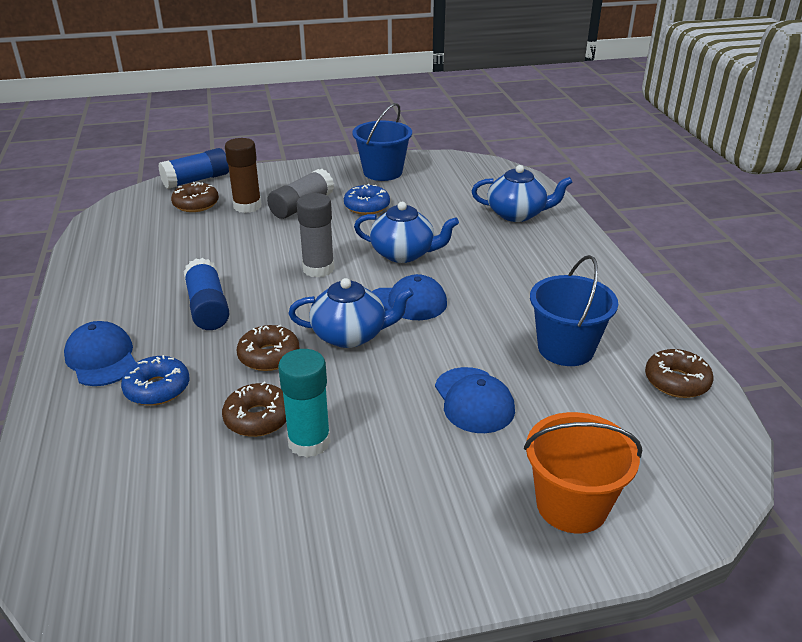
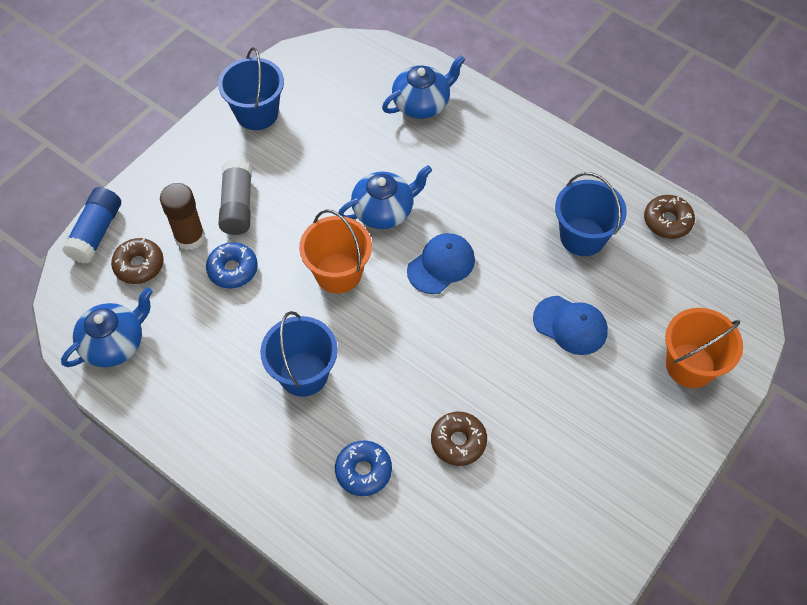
camera: 40 degrees left, 25 degrees up
blue cap [64,321,136,386] -> none
blue glue stick [183,258,229,330] -> blue bucket [260,311,338,397]
brown donut [237,325,299,371] -> none
turquoise glue stick [278,349,331,457] -> none
blue teapot [289,278,414,348] -> blue teapot moved to [61,287,153,367]
grey glue stick [297,193,335,278] -> orange bucket [299,209,372,293]
blue donut [344,184,390,215] -> blue donut moved to [206,242,258,289]

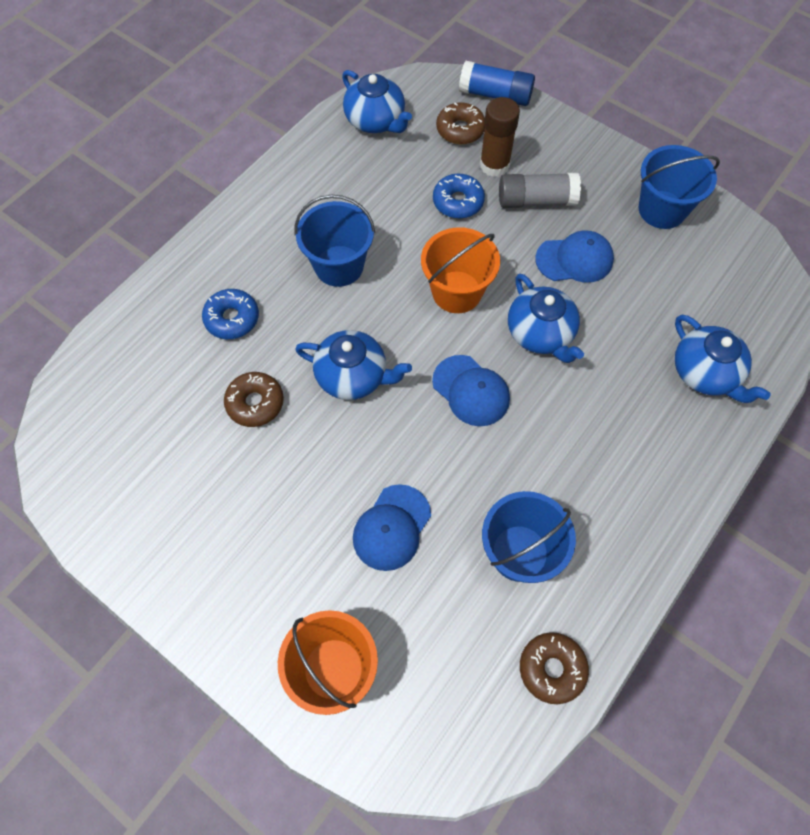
camera: 90 degrees right, 5 degrees up
none -> blue teapot [295,330,412,400]
none -> blue cap [535,231,614,283]

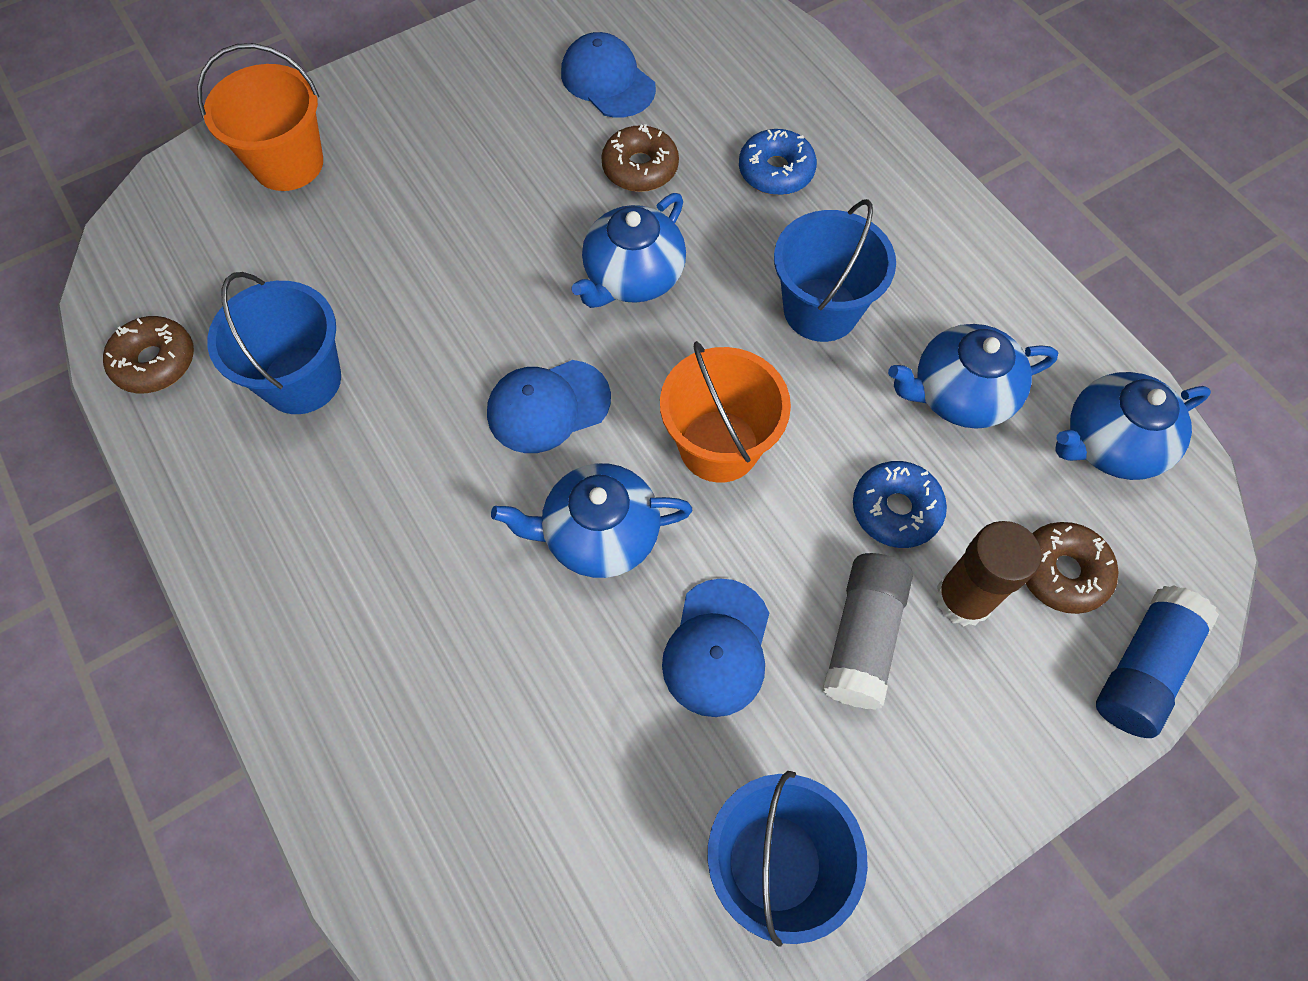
camera: 110 degrees right, 0 degrees up
blue cap [353,484,431,571] -> blue cap moved to [561,32,656,118]
blue teapot [675,314,771,403] -> blue teapot moved to [888,324,1058,429]

